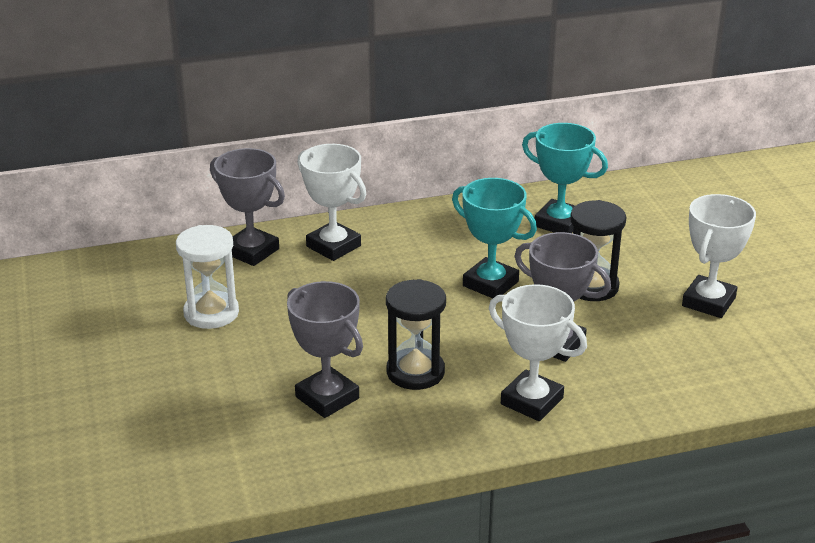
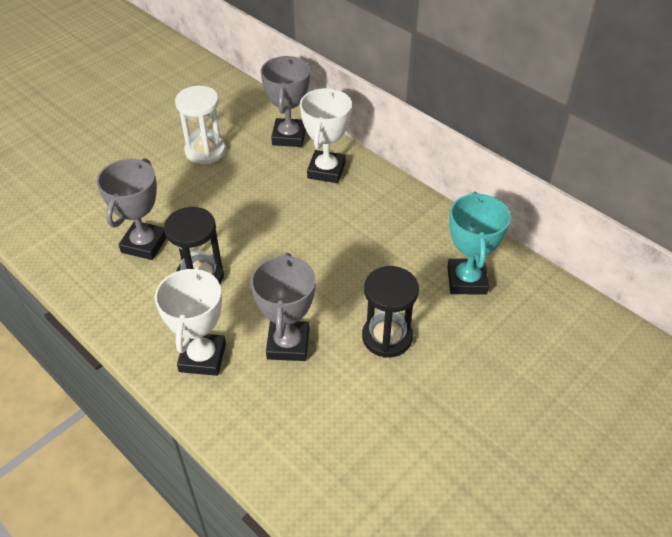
camera: 60 degrees right, 15 degrees up
turquoise trophy [452,178,537,298] -> none
white trophy [682,194,756,318] -> none

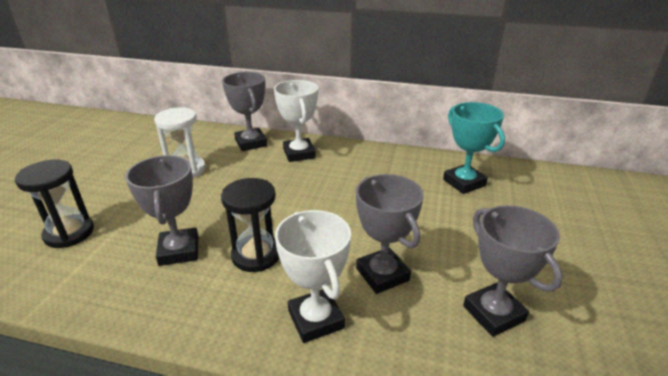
camera: 30 degrees left, 15 degrees down
black hourglass [362,266,419,358] -> black hourglass moved to [15,160,94,248]
none -> grey trophy [463,205,563,337]

